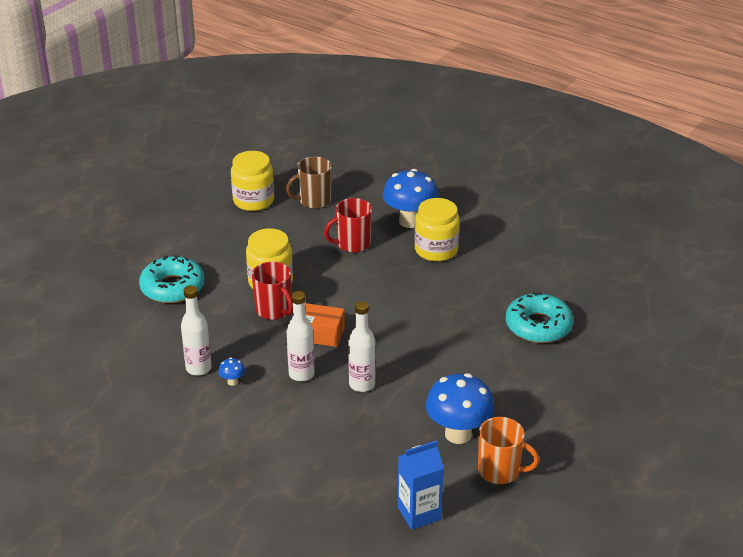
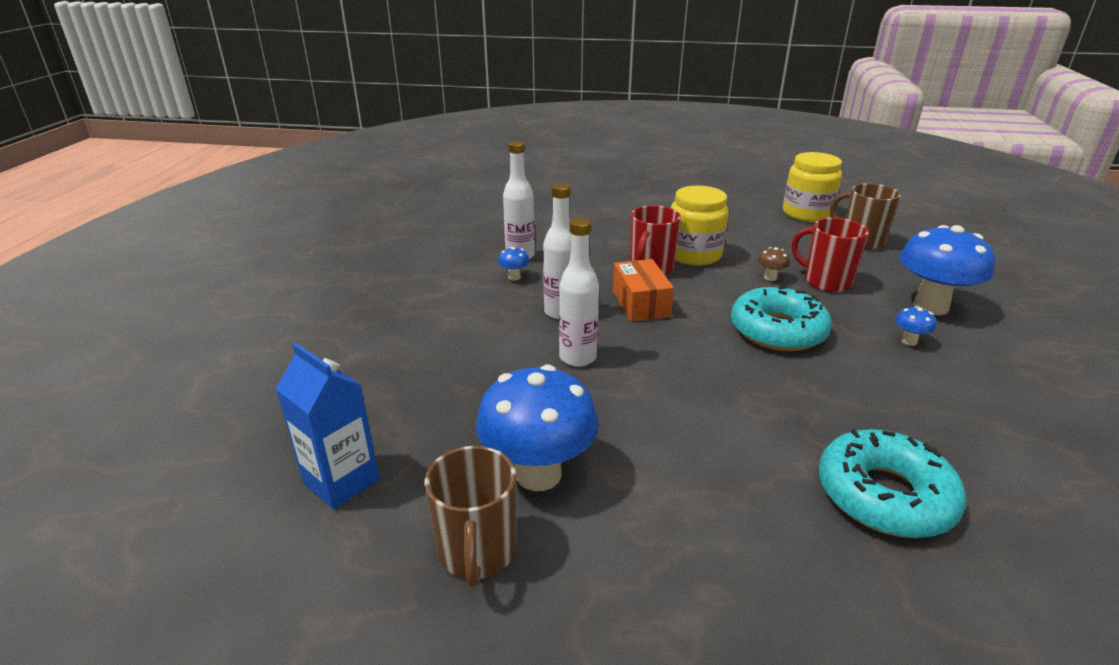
camera: 65 degrees right, 5 degrees down
turquoise donut [139,255,205,303] -> turquoise donut moved to [731,286,832,351]
yellow jar [415,198,460,261] -> blue mushroom [895,306,936,346]
orange mug [478,417,539,484] -> brown mug [424,446,516,588]
none -> brown mushroom [757,247,790,281]

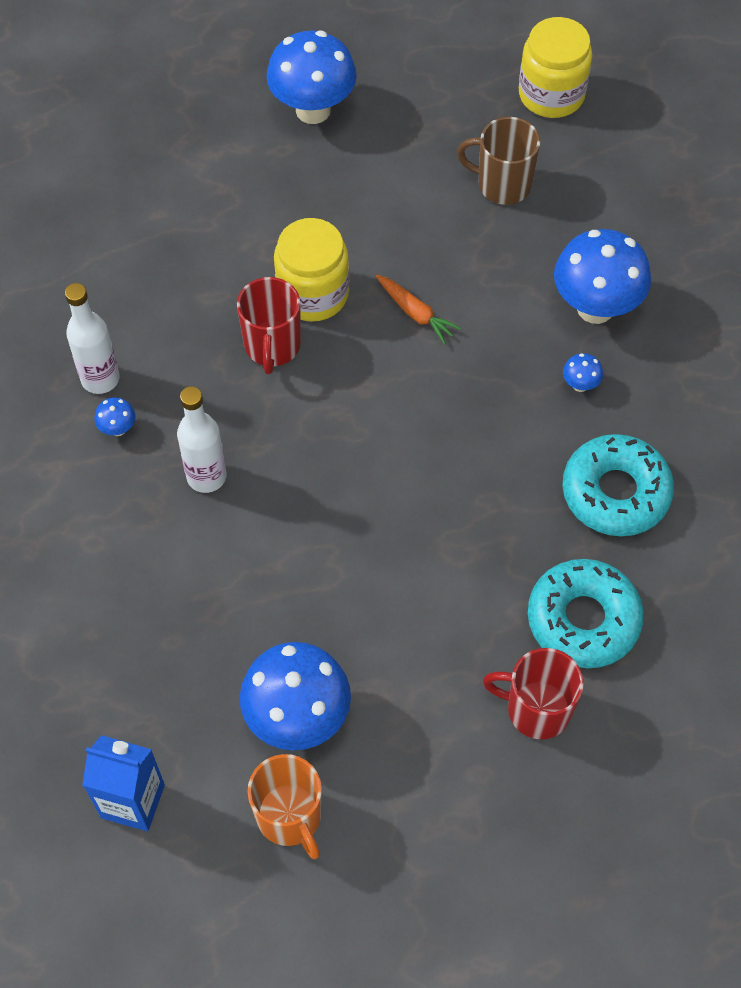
camera: 25 degrees left, 30 degrees up
brown mug [424,446,516,588] -> orange mug [247,754,322,859]
white bottle [559,218,599,367] -> none
orange box [613,259,674,322] -> none
turquoise donut [731,286,832,351] -> turquoise donut moved to [562,434,674,536]
brown mushroom [757,247,790,281] -> orange carrot [376,275,461,344]
yellow jar [783,152,842,222] -> yellow jar moved to [519,17,592,118]
red mug [792,218,869,292] -> red mug moved to [483,648,584,739]
none -> blue mushroom [266,31,357,124]

